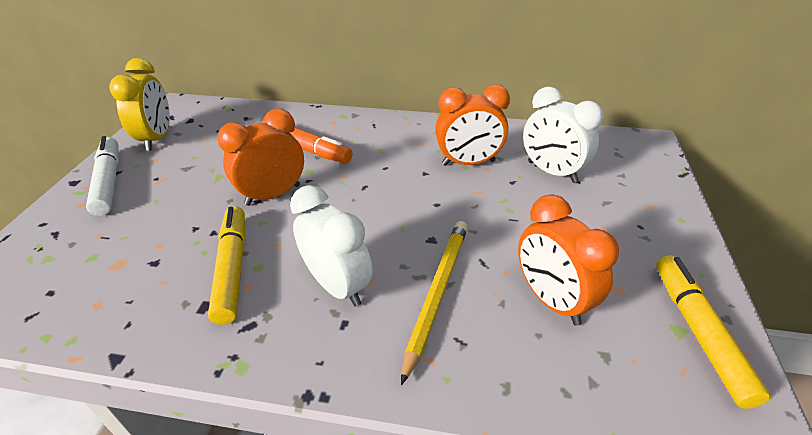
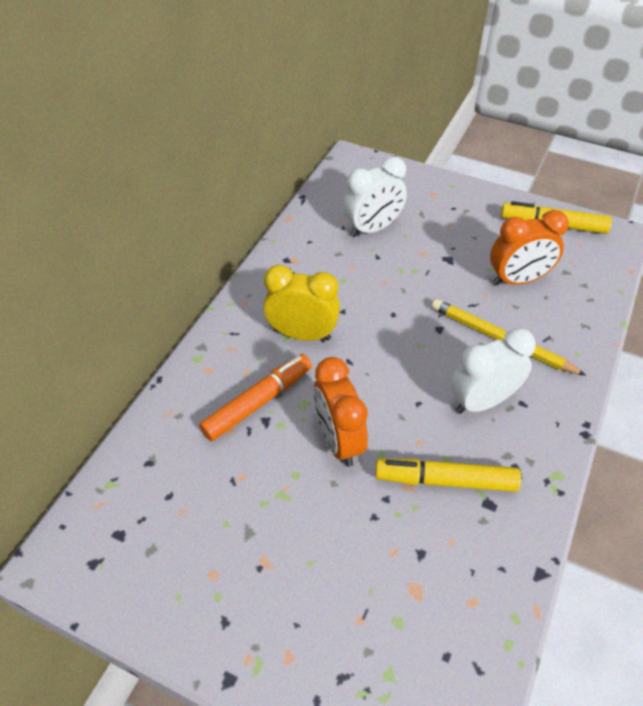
camera: 75 degrees left, 10 degrees up
white marker [86,136,119,216] -> none
yellow clock [109,58,170,151] -> yellow clock moved to [263,265,340,341]
orange clock [435,84,510,166] -> none

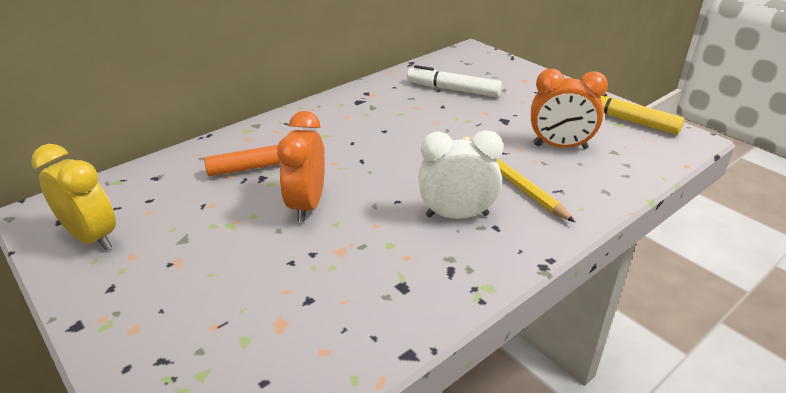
camera: 25 degrees right, 15 degrees down
yellow clock [263,265,340,341] -> yellow clock moved to [32,144,116,250]
white clock [343,157,407,237] -> white marker [407,65,502,97]
yellow marker [375,459,521,492] -> none

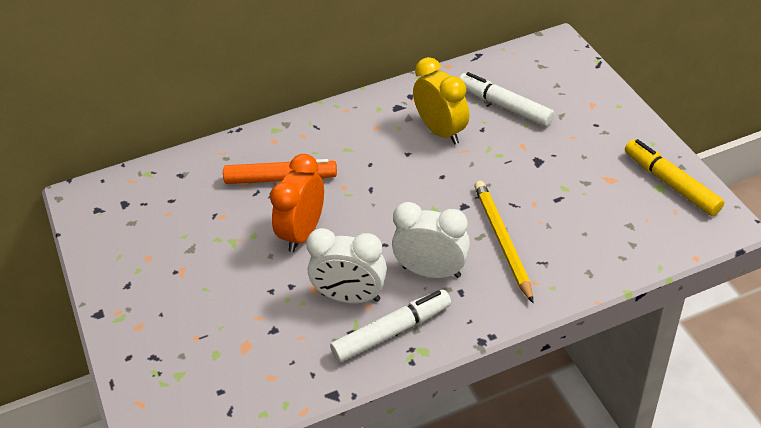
camera: 20 degrees right, 10 degrees up
yellow clock [32,144,116,250] -> yellow clock moved to [413,57,469,145]
orange clock [531,69,608,149] -> none
none -> white clock [306,228,387,303]
none -> white marker [330,289,451,363]

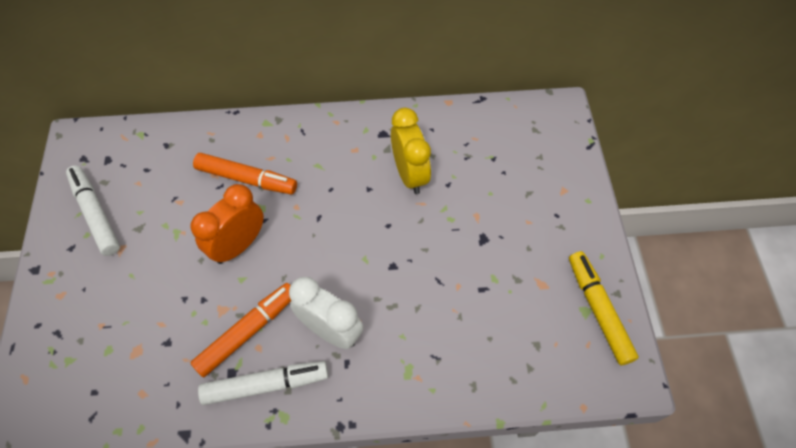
camera: 15 degrees right, 15 degrees up
white clock [306,228,387,303] -> orange marker [190,283,291,378]
white marker [460,72,555,127] -> white marker moved to [66,165,120,256]
yellow pencil [474,181,533,303] -> none

